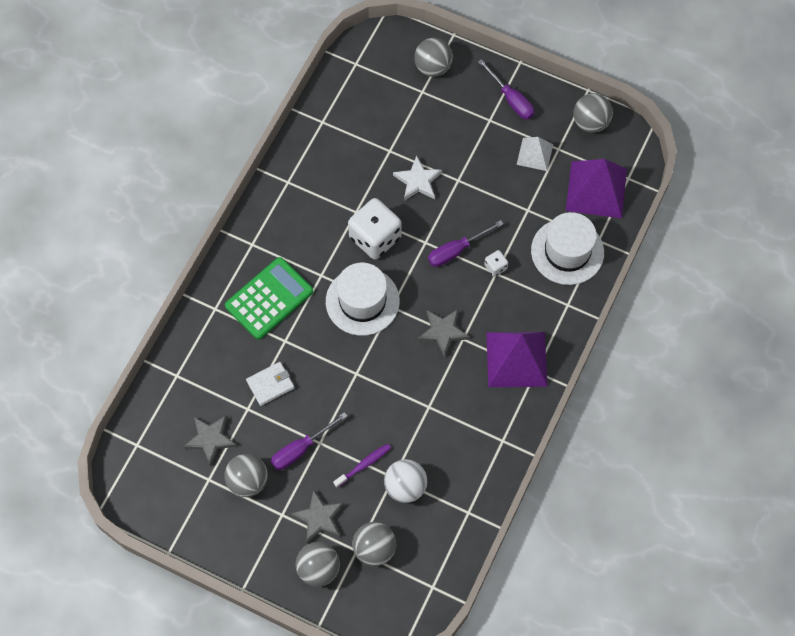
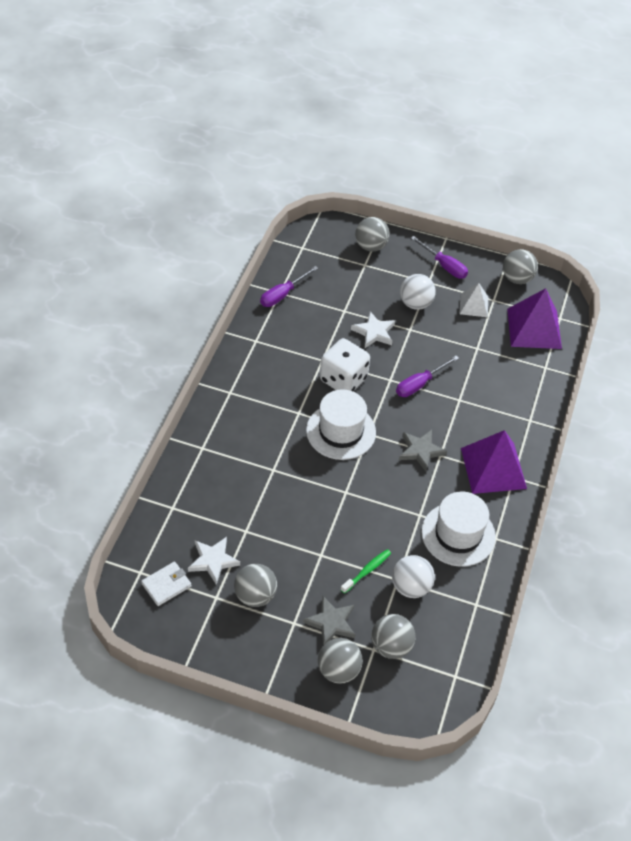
camera: 10 degrees left, 15 degrees down
grey star [183,415,237,466] -> white star [188,537,240,585]
green calculator [225,257,313,340] -> none
white wallet [246,362,295,406] -> white wallet moved to [141,561,191,606]
purple screwdriver [271,412,347,470] -> purple screwdriver moved to [260,266,318,307]
purple toothbrush [333,443,391,488] -> green toothbrush [340,549,391,594]
white dice [484,250,508,277] -> none
white hat [531,212,604,285] -> white hat moved to [421,491,496,567]
none -> white ball [400,274,436,310]

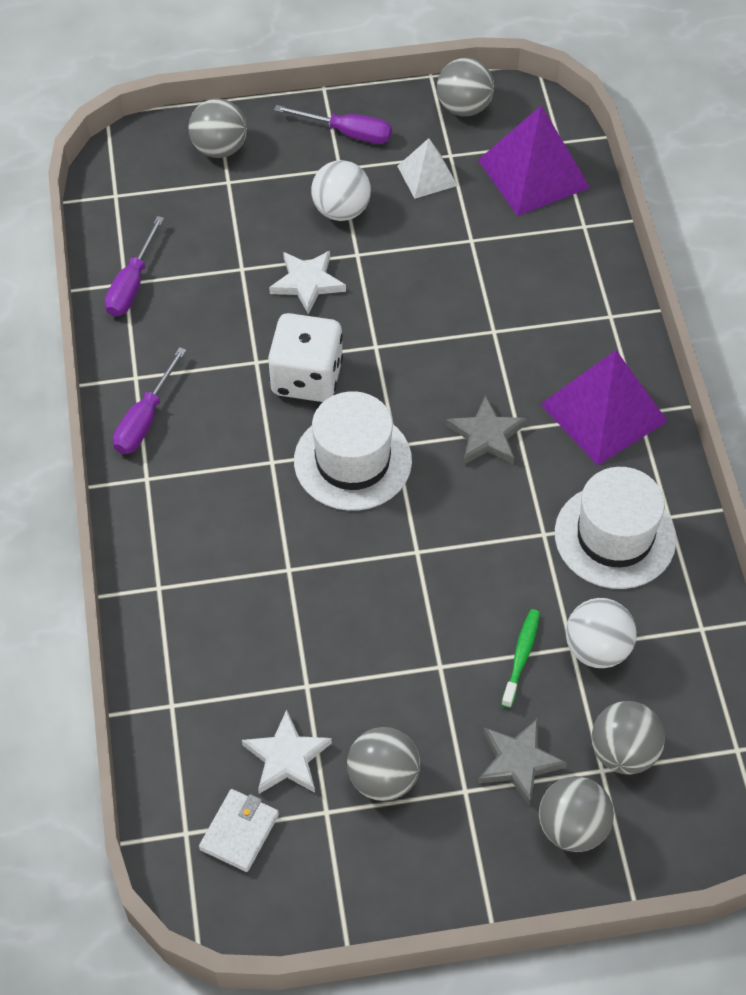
camera: 25 degrees left, 5 degrees up
purple screwdriver [396,356,459,397] -> purple screwdriver moved to [113,347,187,454]

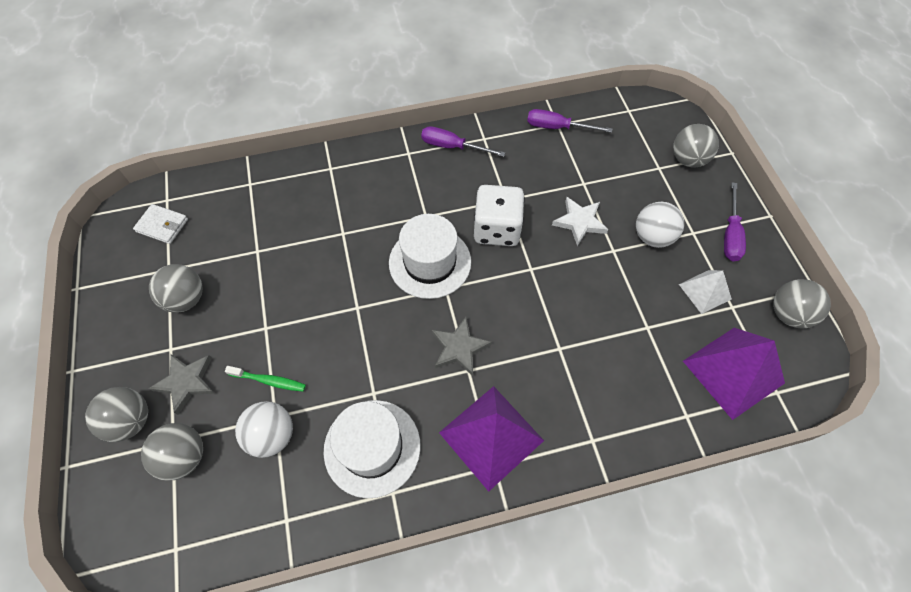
camera: 85 degrees right, 5 degrees up
white star [242,710,332,794] -> none

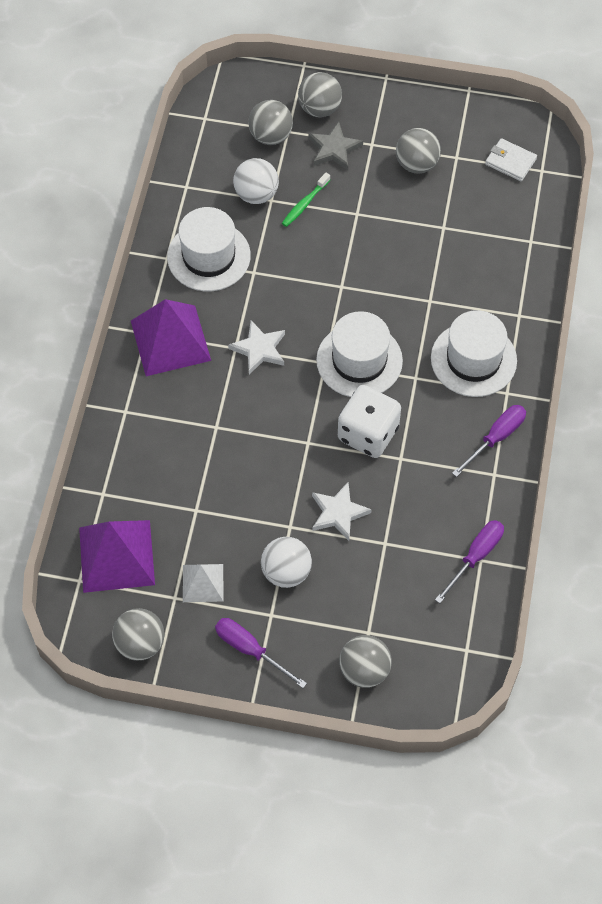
camera: 115 degrees right, 0 degrees up
white wallet [133,204,188,244] -> white wallet turned 75 degrees clockwise [485,138,537,181]
grey star [432,317,492,376] -> white star [228,320,285,375]
none -> white hat [431,310,517,397]

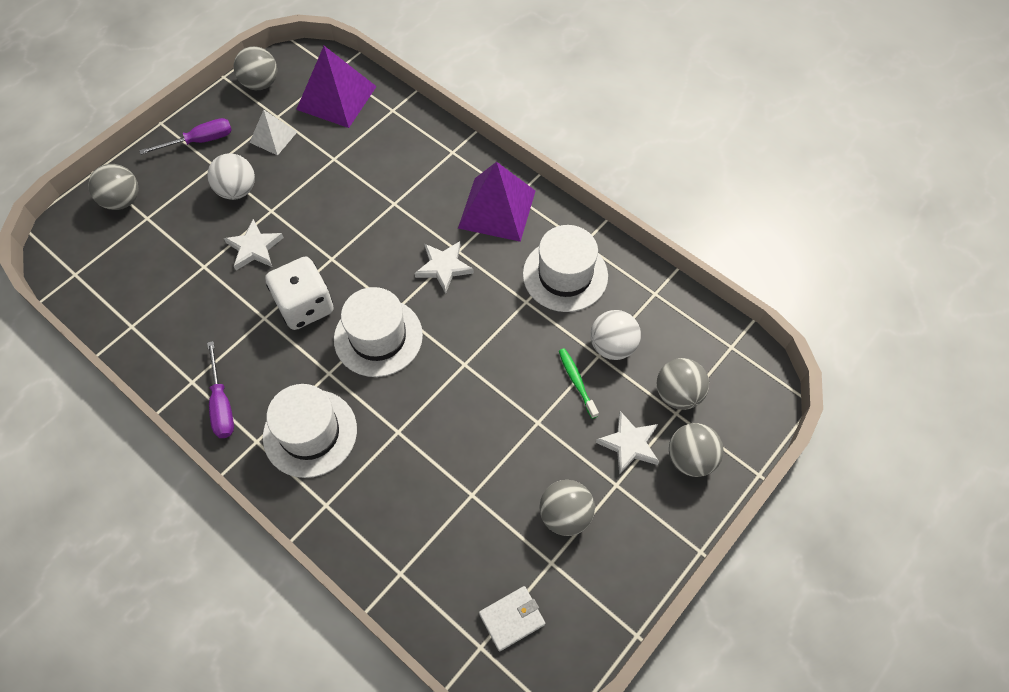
camera: 120 degrees right, 0 degrees up
grey star [308,122,363,170] -> white star [596,411,659,475]
purple screwdriver [435,520,504,603] -> none

